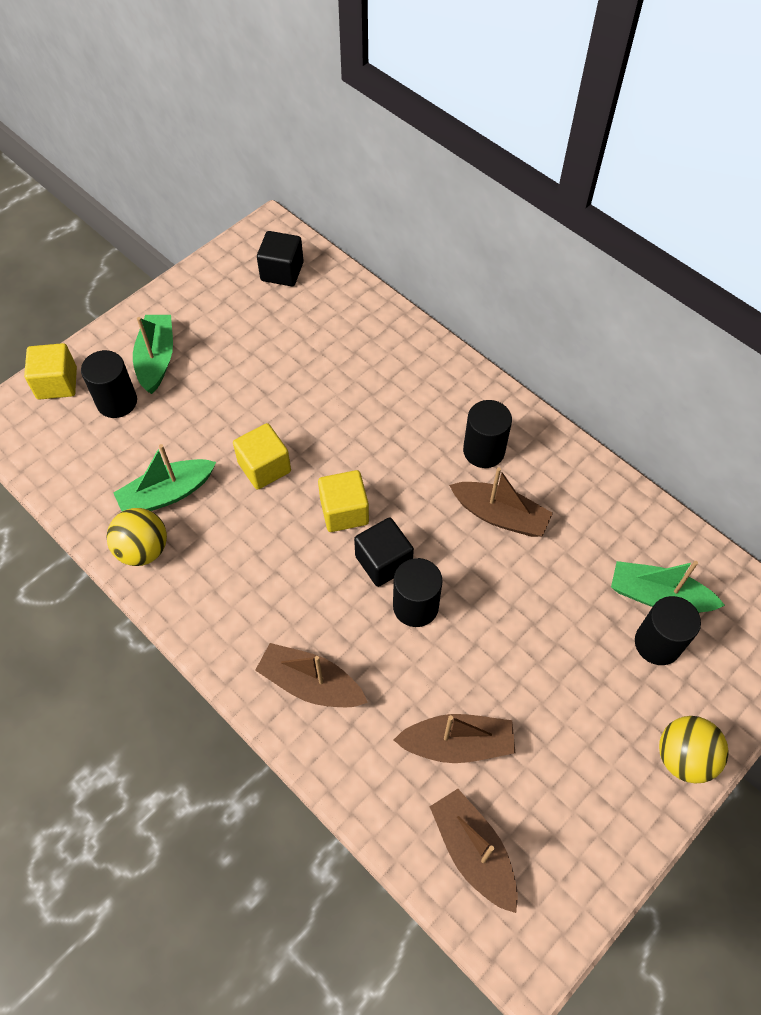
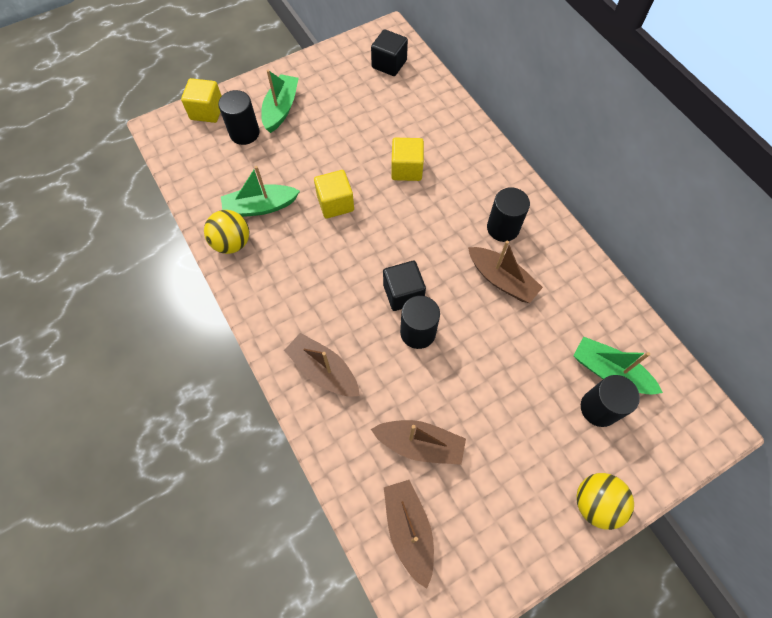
camera: 15 degrees right, 5 degrees up
yellow cube [318,470,369,532] -> yellow cube moved to [391,138,424,181]

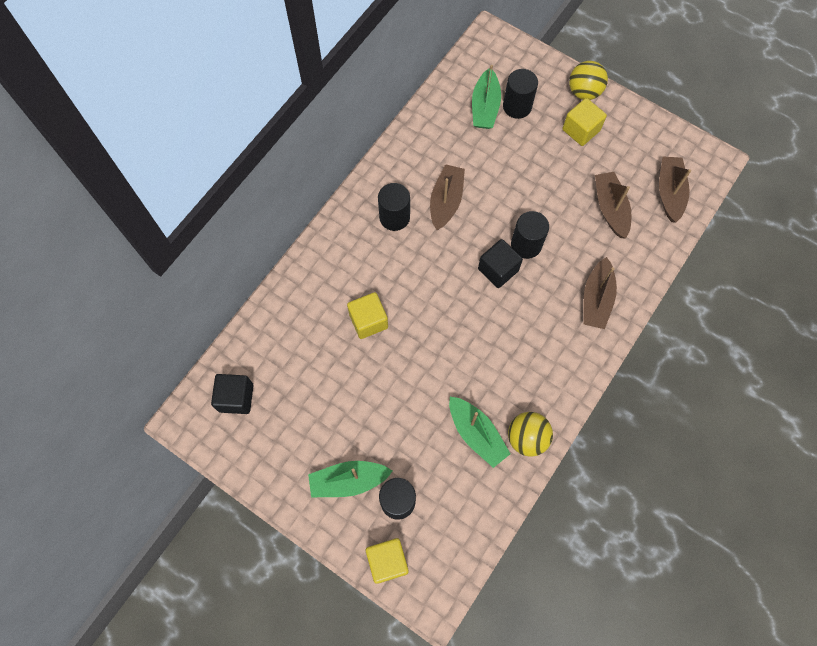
camera: 115 degrees left, 5 degrees up
yellow cube [314,170,354,219] -> yellow cube moved to [562,98,607,146]
brown boat [384,480,434,589] -> brown boat turned 135 degrees clockwise [659,157,691,223]

